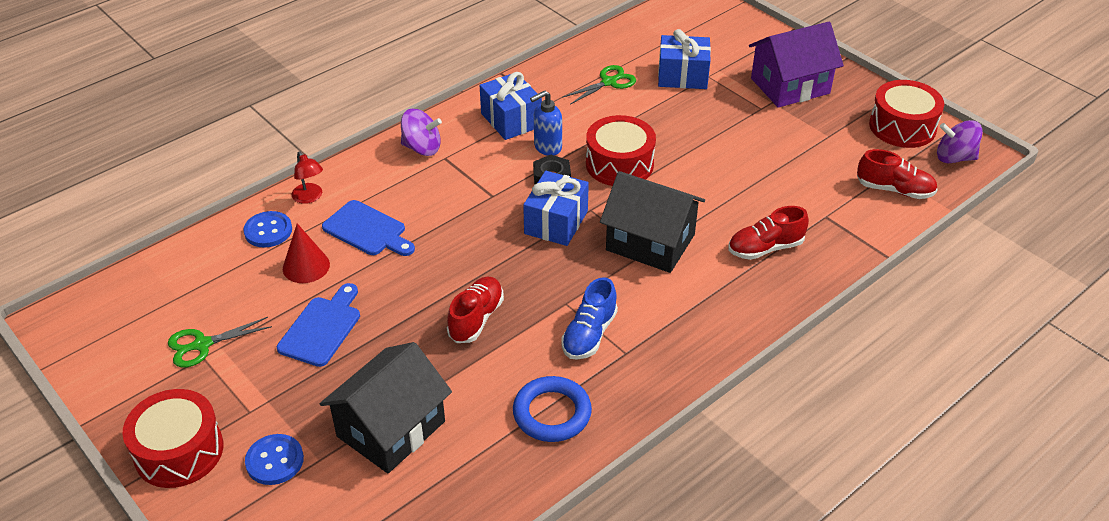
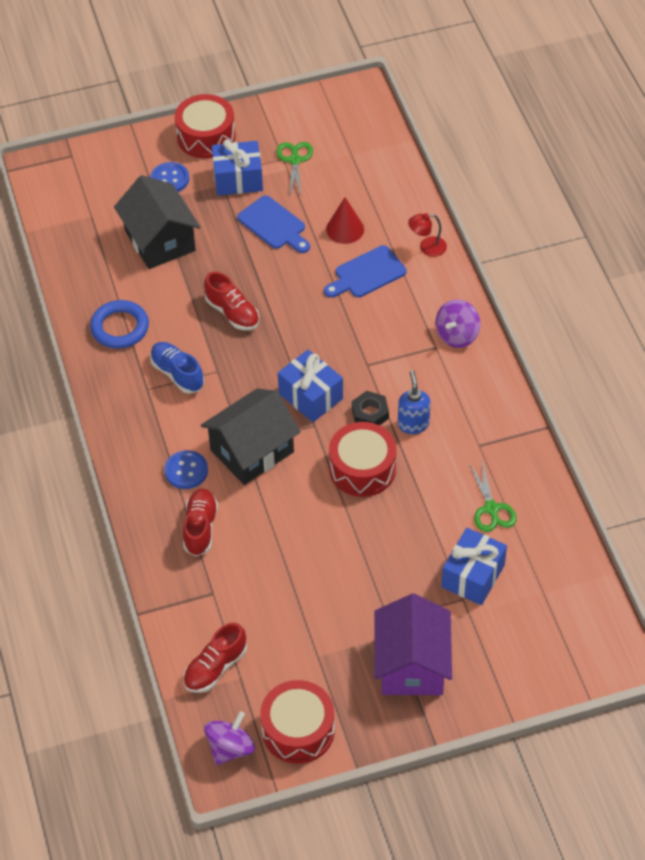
camera: 115 degrees right, 10 degrees up
blue button [243,211,292,248] -> blue button moved to [164,450,208,489]
blue gift [480,72,542,140] -> blue gift moved to [212,140,263,196]

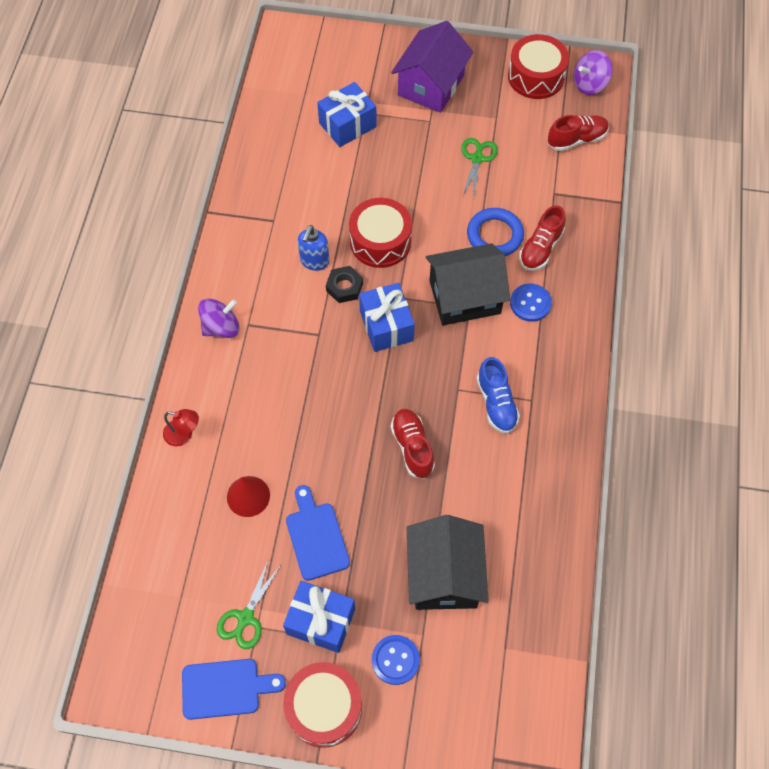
camera: 155 degrees left, 10 degrees up
blue ring [90,300,149,349] -> blue ring moved to [467,208,524,256]
blue cutting board [324,245,406,298] -> blue cutting board moved to [182,659,286,720]
green scissors [469,461,517,532] -> green scissors moved to [461,138,498,197]

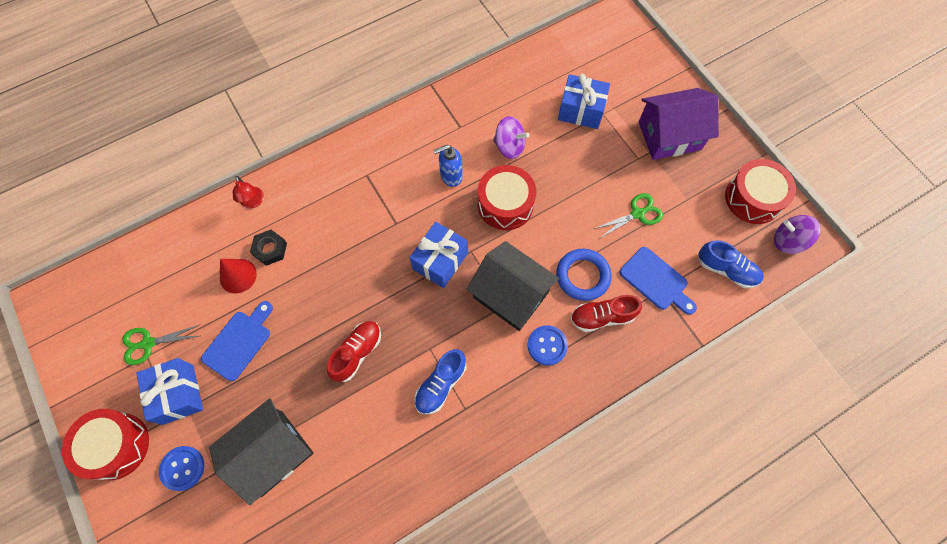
camera: 50 degrees right, 5 degrees up
blue cutting board [182,659,286,720] -> blue cutting board moved to [619,247,697,315]
purple spinning top [198,298,240,338] -> purple spinning top moved to [493,116,530,159]
black nut [326,266,363,303] -> black nut moved to [250,230,287,266]
red shoe [548,115,609,151] -> blue shoe [698,240,764,288]

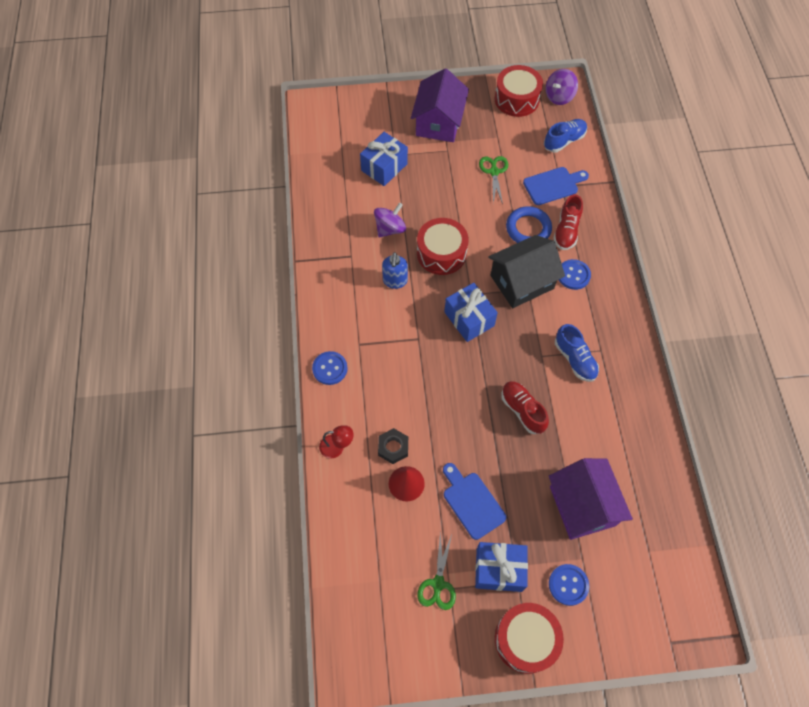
camera: 65 degrees left, 5 degrees down
black house [209,398,313,505] -> purple house [549,458,633,540]
none -> blue button [312,351,348,385]

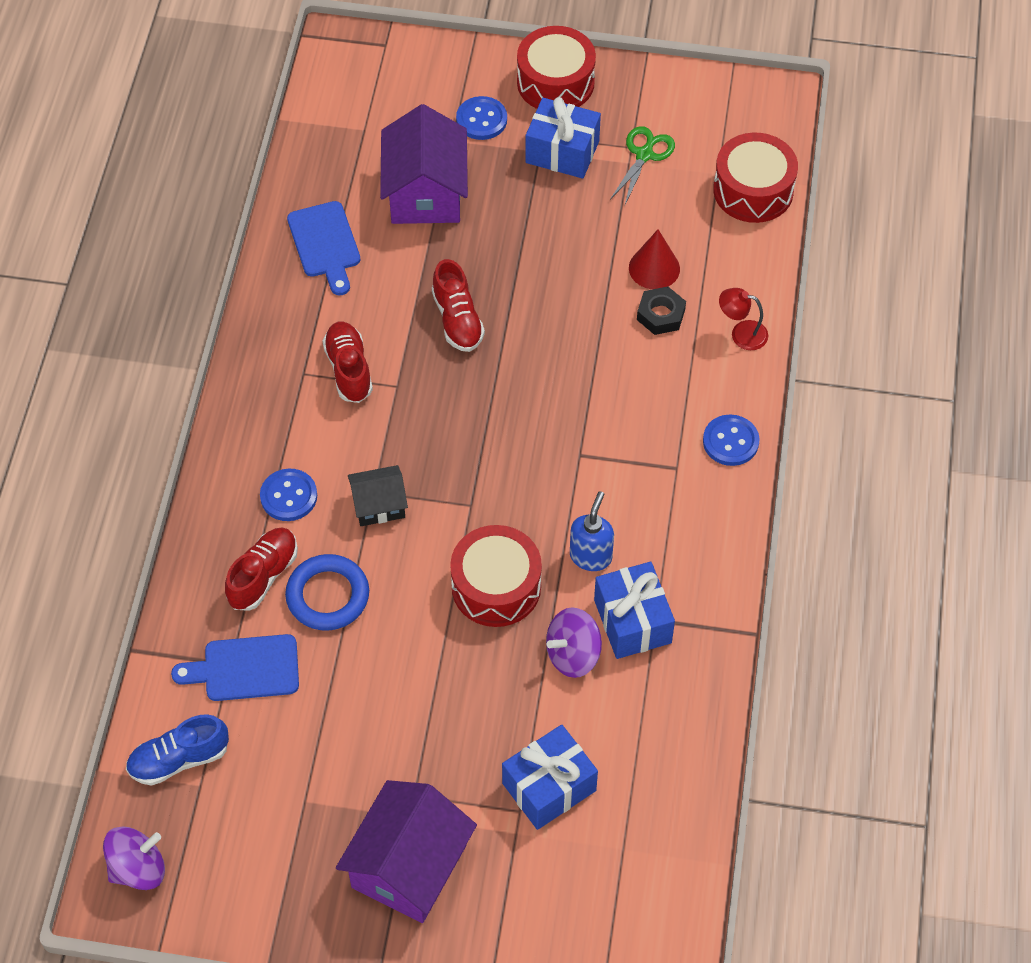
camera: 165 degrees left, 5 degrees down
blue cutting board [443,463,506,540] -> blue cutting board moved to [287,201,360,295]
blue gift [444,283,498,342] -> blue gift moved to [594,562,675,659]
green scissors [479,156,508,204] -> none
black house [488,235,565,308] -> black house [348,465,408,526], size x0.54
red drum [495,65,543,117] -> red drum moved to [713,133,798,223]
blue shoe [555,324,599,382] -> red shoe [323,322,373,403]

